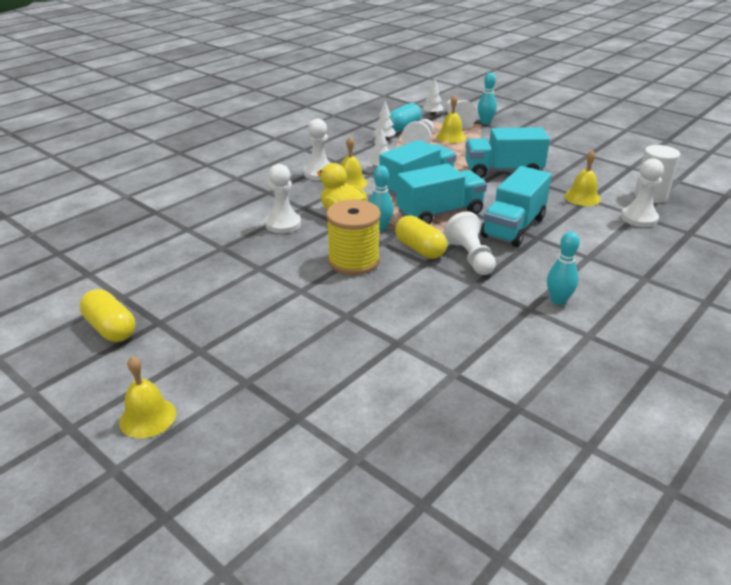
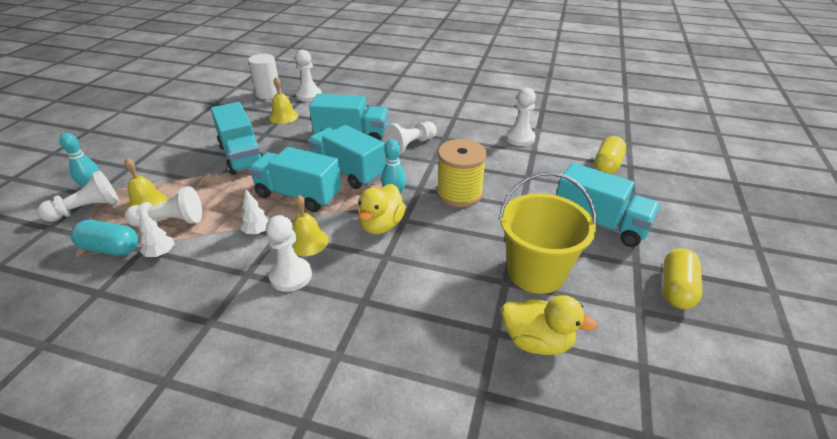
camera: 115 degrees left, 5 degrees up
yellow bell [119,356,176,438] -> none
white pawn [265,164,301,233] -> white pawn moved to [505,88,536,146]
yellow capsule [395,215,447,259] -> yellow capsule moved to [594,136,626,174]
white tree [423,79,443,116] -> none
turquoise bowling pin [547,231,580,305] -> none
none -> yellow bucket [499,172,597,294]
none -> yellow duck [501,295,598,355]
none -> turquoise truck [556,163,661,247]

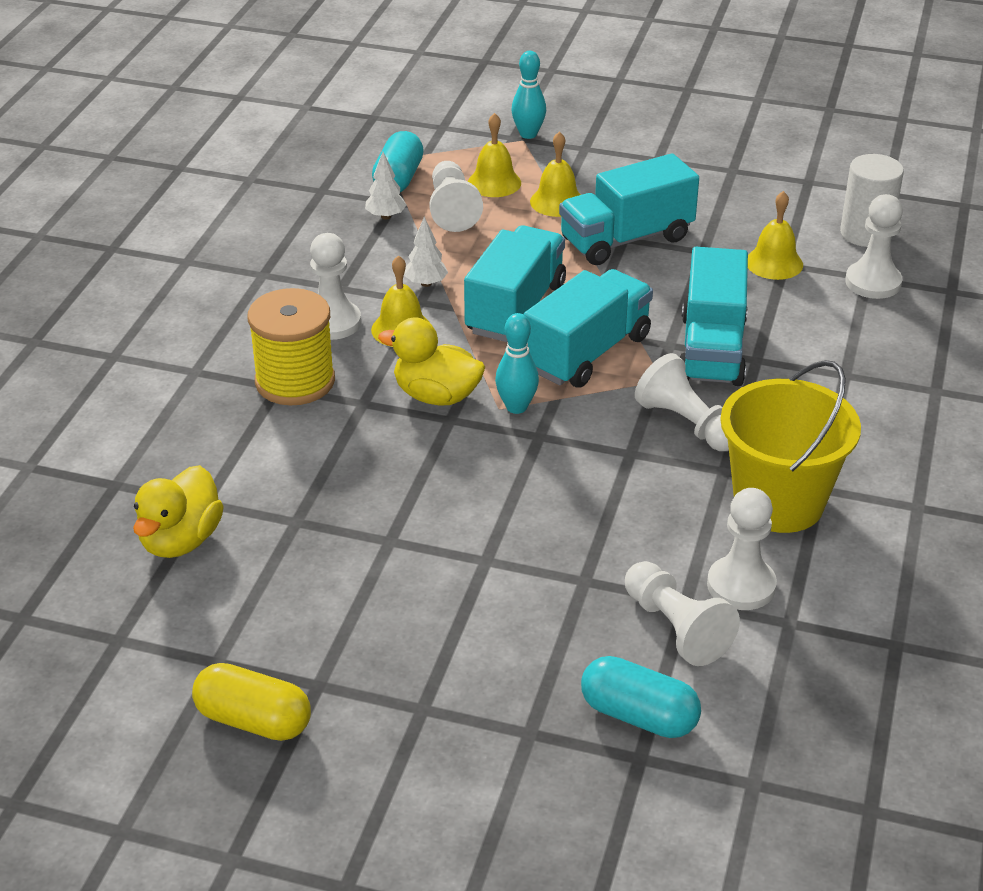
camera: 90 degrees right, 0 degrees up
white pawn [37,171,119,222] -> white pawn moved to [625,561,740,666]
yellow spool [437,139,487,207] -> yellow spool moved to [248,288,335,405]
yellow bucket [499,172,597,294] -> yellow bucket moved to [720,360,861,533]
turquoise truck [556,163,661,247] -> none
yellow capsule [594,136,626,174] -> turquoise capsule [581,656,701,738]
none -> yellow bell [530,131,581,217]

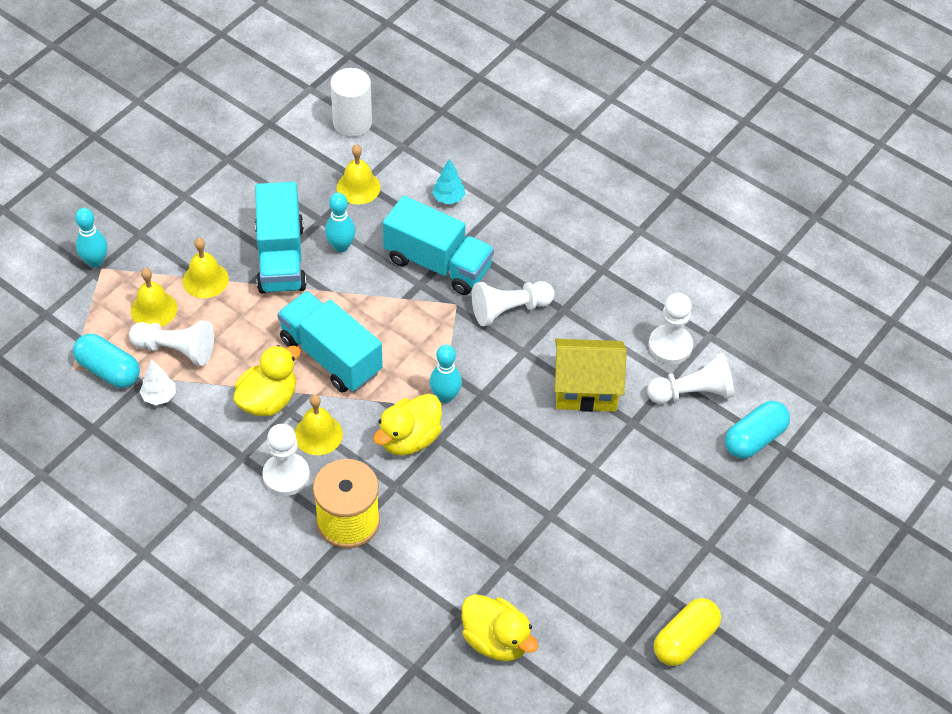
camera: 70 degrees left, 15 degrees up
white tree [404,216,448,287] -> yellow duck [233,345,301,416]
turquoise truck [523,269,653,388] -> none
yellow bucket [720,360,861,533] -> none
white pawn [845,194,903,299] -> none
none -> turquoise bowling pin [325,193,356,252]
none -> turquoise tree [432,159,465,204]
none -> yellow house [555,339,627,412]

